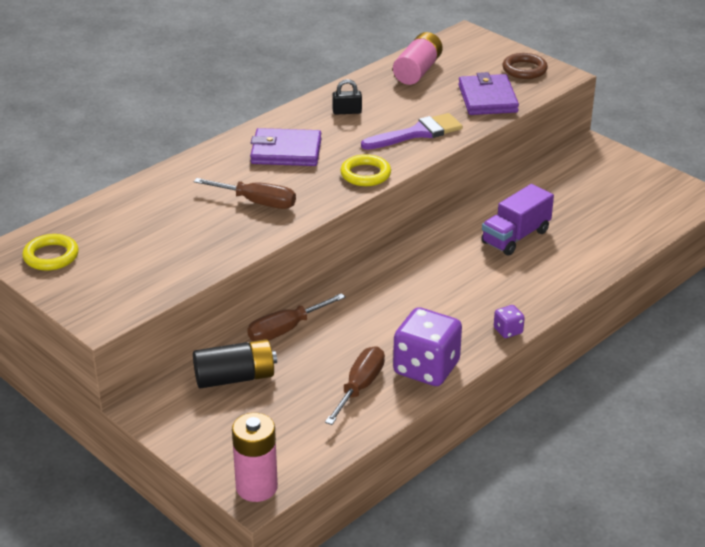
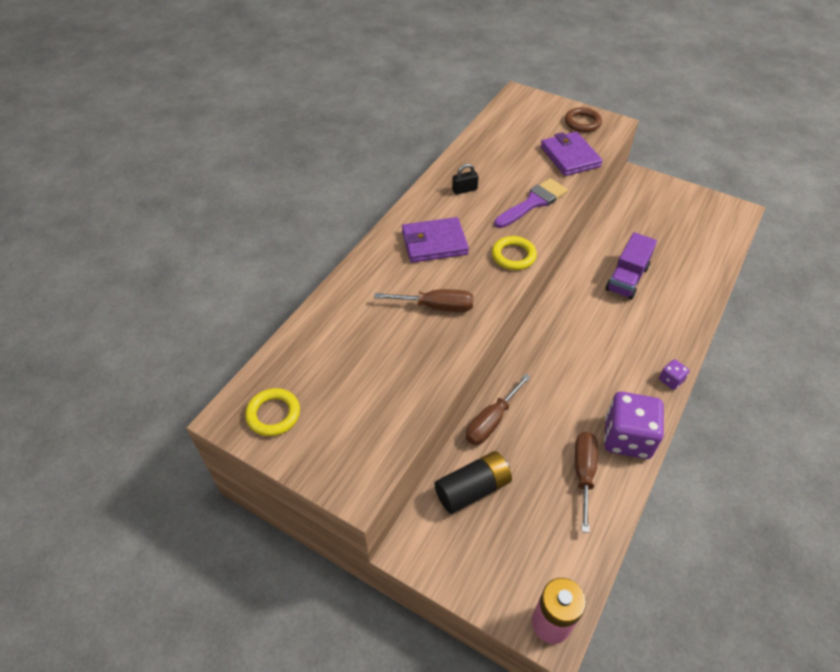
camera: 15 degrees left, 15 degrees up
pink battery [393,32,443,85] -> none

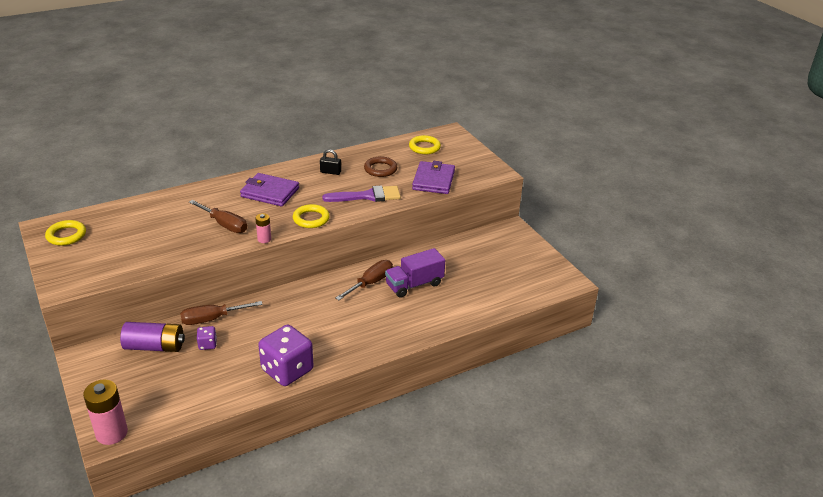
camera: 30 degrees right, 15 degrees down
black battery [435,451,512,514] -> purple battery [120,322,185,352]
brown ring [565,107,602,132] -> brown ring moved to [364,156,397,177]
brown screwdriver [575,432,598,533] -> brown screwdriver moved to [335,260,393,300]
purple dice [659,359,690,390] -> purple dice moved to [197,326,217,350]
none -> pink battery [255,213,271,243]
none -> yellow ring [409,135,441,154]

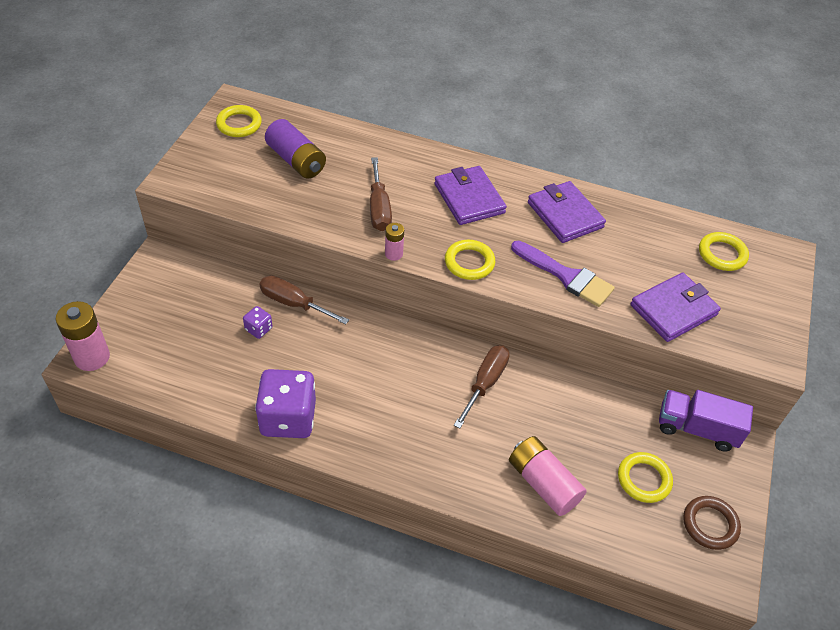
camera: 45 degrees right, 15 degrees up
purple battery [120,322,185,352] -> purple battery moved to [265,119,326,178]
black padlock [320,149,341,175] -> purple wallet [528,181,606,243]
brown screwdriver [335,260,393,300] -> brown screwdriver turned 60 degrees counterclockwise [454,345,510,428]
brown ring [364,156,397,177] -> brown ring moved to [683,496,741,550]
purple truck [385,248,445,298] -> purple truck moved to [659,390,753,451]
none -> pink battery [509,436,587,516]
none -> yellow ring [618,452,673,503]

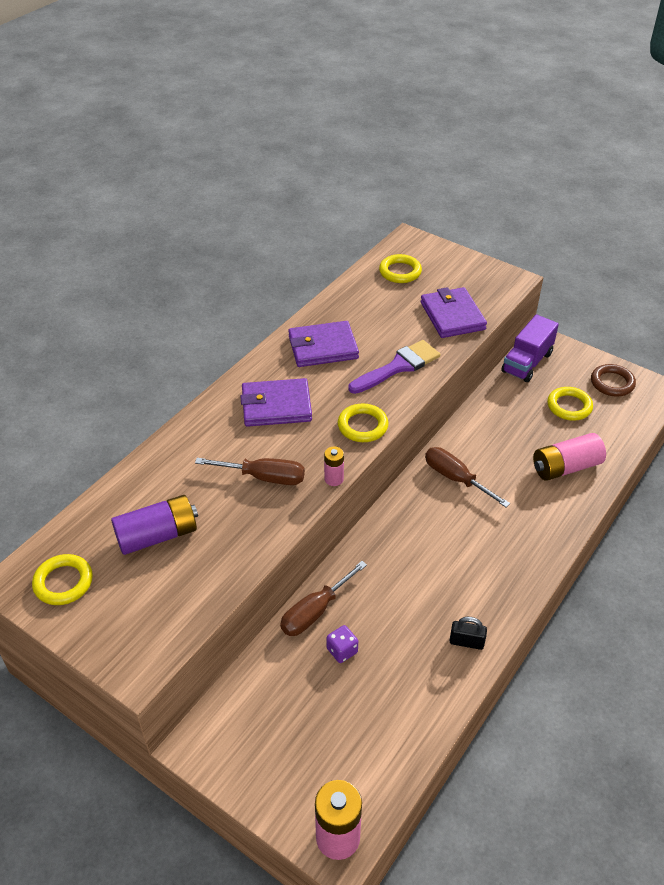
camera: 70 degrees left, 5 degrees down
purple dice [255,369,316,438] -> black padlock [450,617,487,650]

